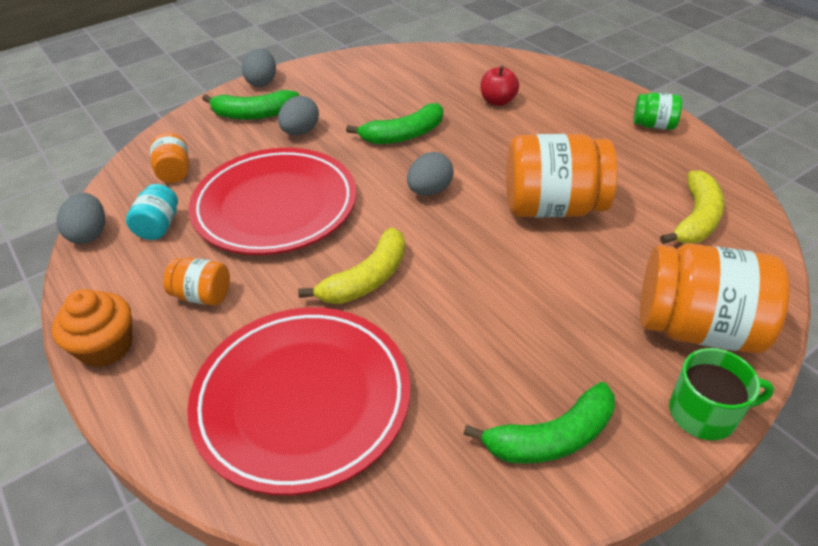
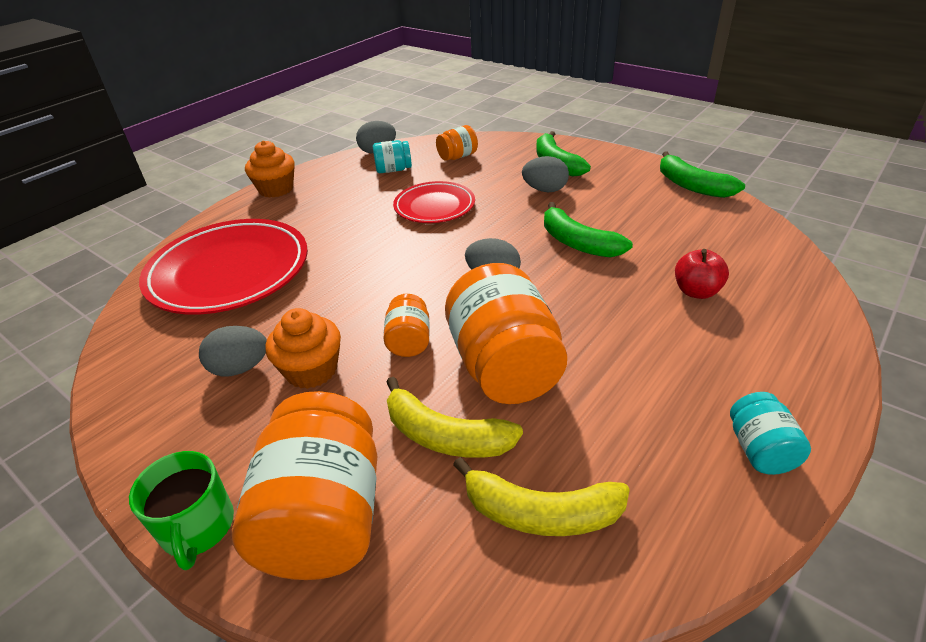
camera: 75 degrees right, 5 degrees down
orange jar [163,257,230,306] -> orange jar moved to [383,294,430,357]
red plate [189,148,356,255] -> red plate [393,181,475,223], size x0.58
grey egg [242,49,276,87] -> grey egg moved to [199,326,267,377]
yellow banana [298,227,405,304] -> yellow banana moved to [387,377,523,458]
green banana [463,382,615,464] -> green banana moved to [660,151,745,198]
green jar [633,93,682,130] -> turquoise jar [730,392,811,475]
none -> orange cupcake [266,308,341,389]

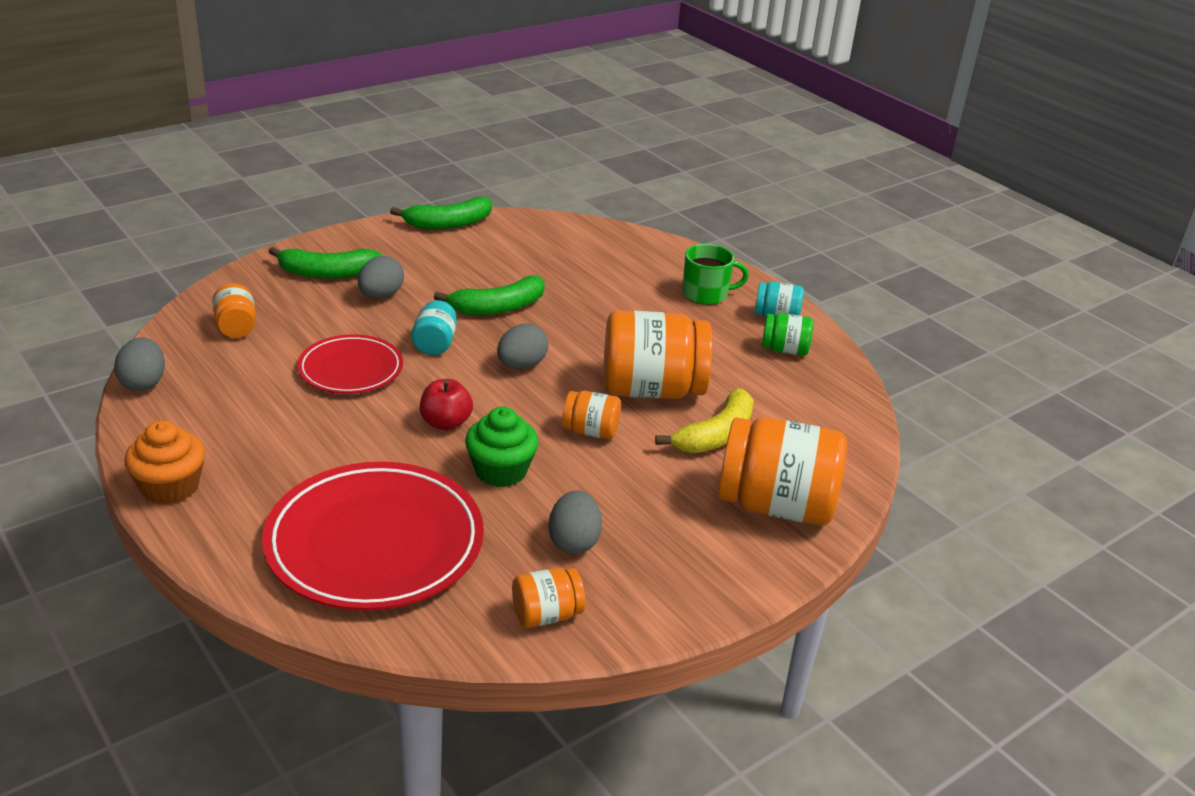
camera: 80 degrees left, 5 degrees down
green mug [129,451,234,570] -> green mug moved to [682,244,749,305]
orange cupcake [266,308,341,389] -> none
turquoise jar [373,140,412,173] -> turquoise jar moved to [411,300,457,355]
yellow banana [453,457,630,536] -> none
red apple [675,249,729,299] -> red apple moved to [420,379,473,430]
none -> green cupcake [465,407,539,487]
none -> orange jar [512,568,585,628]
none -> green jar [762,313,813,356]

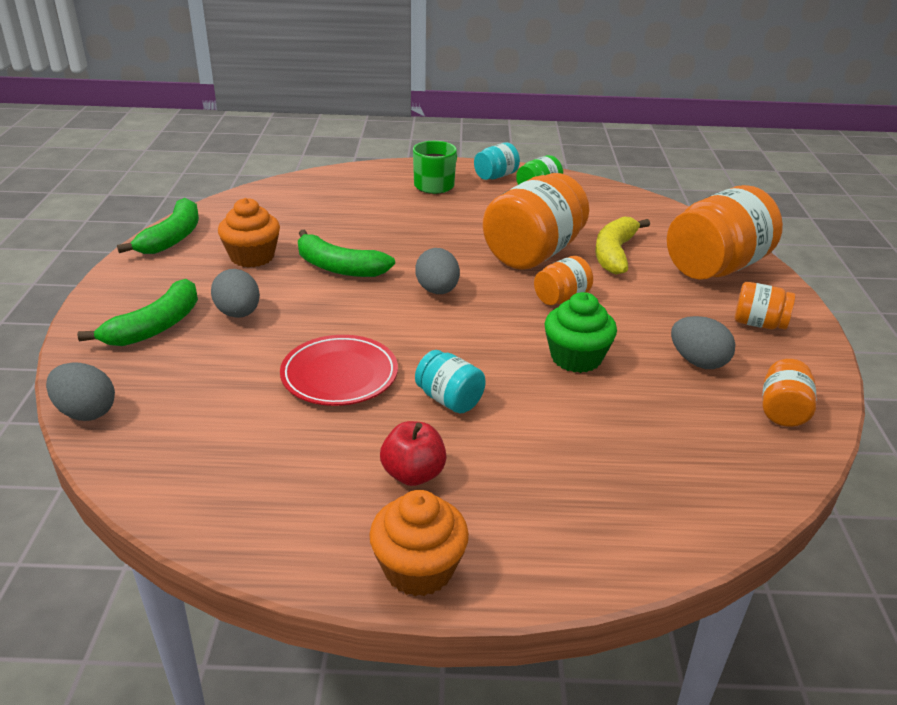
camera: 50 degrees left, 0 degrees up
grey egg [114,337,165,391] -> grey egg moved to [46,362,115,421]
orange jar [212,283,256,338] -> orange jar moved to [735,282,795,330]
red plate [262,462,484,611] -> none
turquoise jar [411,300,457,355] -> turquoise jar moved to [415,350,486,414]
red apple [420,379,473,430] -> red apple moved to [380,421,446,486]
green banana [434,275,545,315] -> green banana turned 105 degrees clockwise [298,229,395,277]
yellow banana [655,388,754,453] -> yellow banana turned 150 degrees counterclockwise [595,216,650,274]
none -> orange cupcake [218,198,280,267]

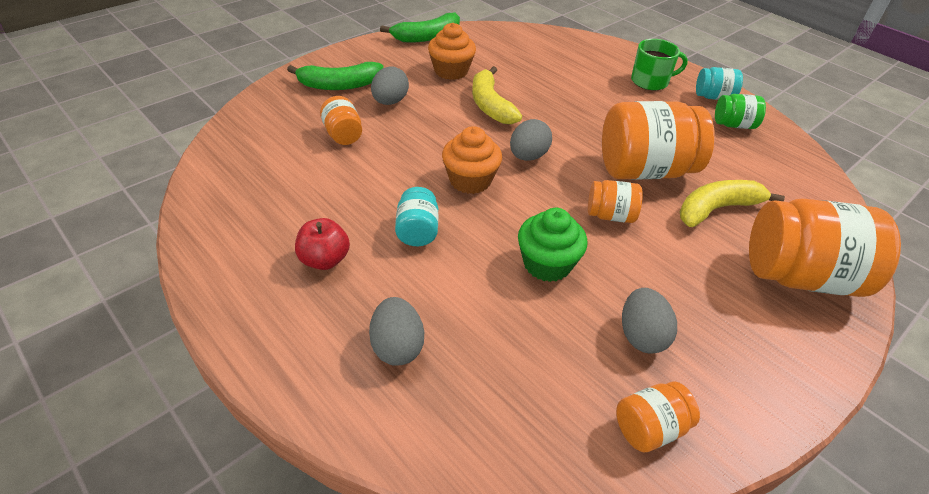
camera: 45 degrees right, 10 degrees up
grey egg [46,362,115,421] -> grey egg moved to [369,297,424,366]
red plate [280,335,398,406] -> none
green banana [298,229,395,277] -> yellow banana [472,66,522,124]
orange cupcake [369,490,469,596] -> orange cupcake moved to [442,126,502,194]
orange jar [735,282,795,330] -> orange jar moved to [320,96,362,145]

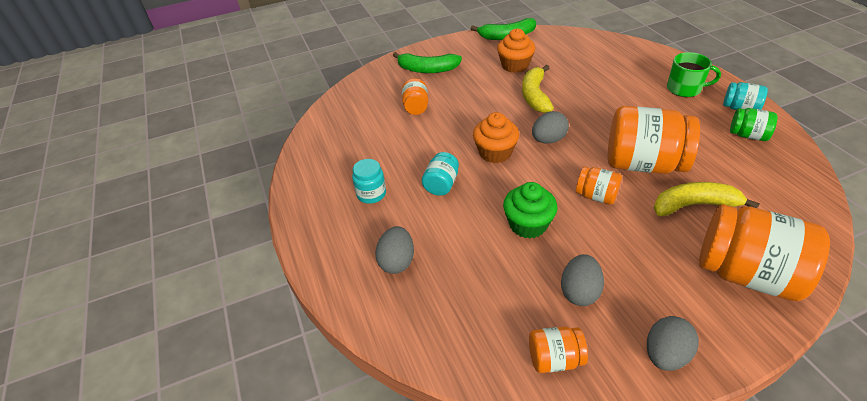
camera: 25 degrees right, 0 degrees up
red apple [295,218,350,270] -> turquoise jar [352,159,386,204]
grey egg [371,66,409,105] -> grey egg moved to [647,316,699,371]

